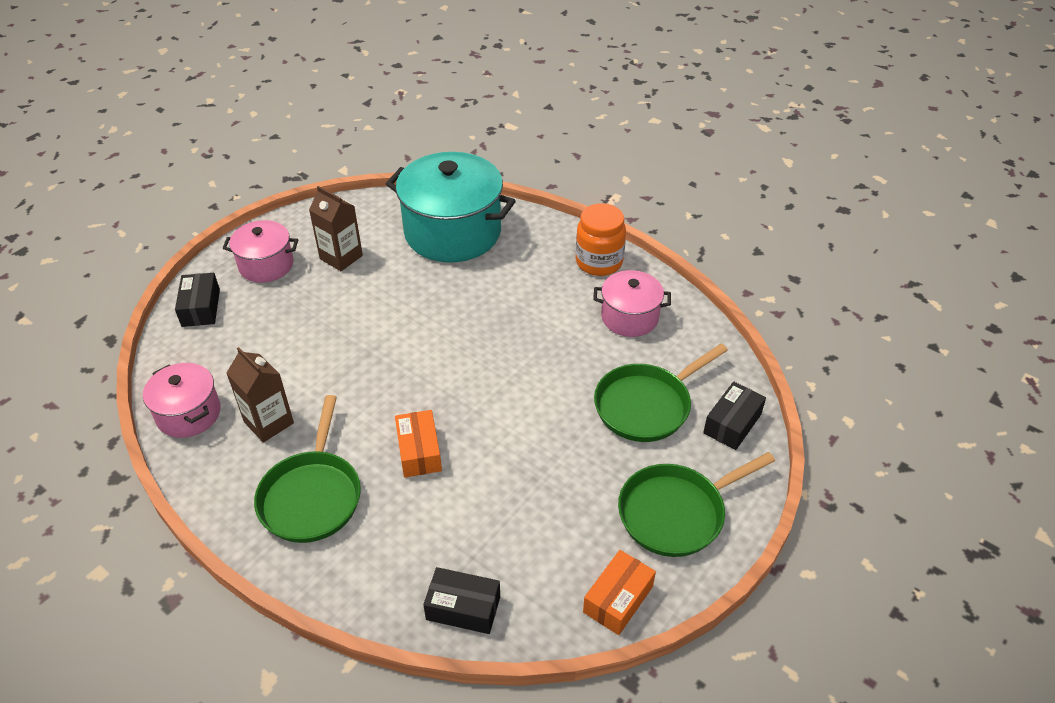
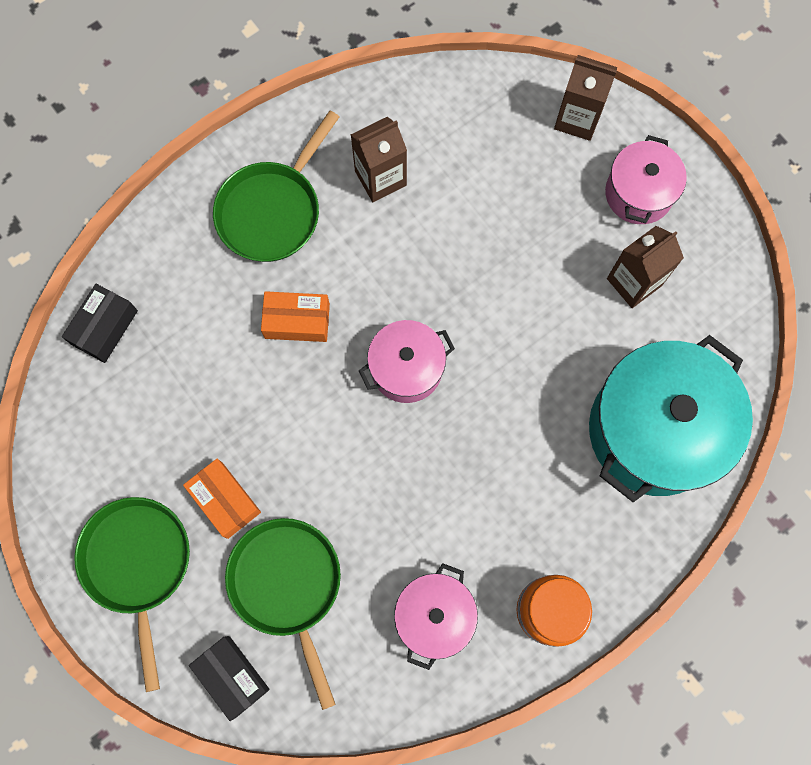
camera: 105 degrees right, 30 degrees up
pink pot [143,363,221,438] -> pink pot moved to [359,320,455,403]
black box [175,273,220,327] -> brown carton [554,55,617,141]
green pan [254,395,361,543] -> green pan turned 75 degrees counterclockwise [213,111,339,262]
orange box [583,550,656,635] -> orange box moved to [183,459,261,539]

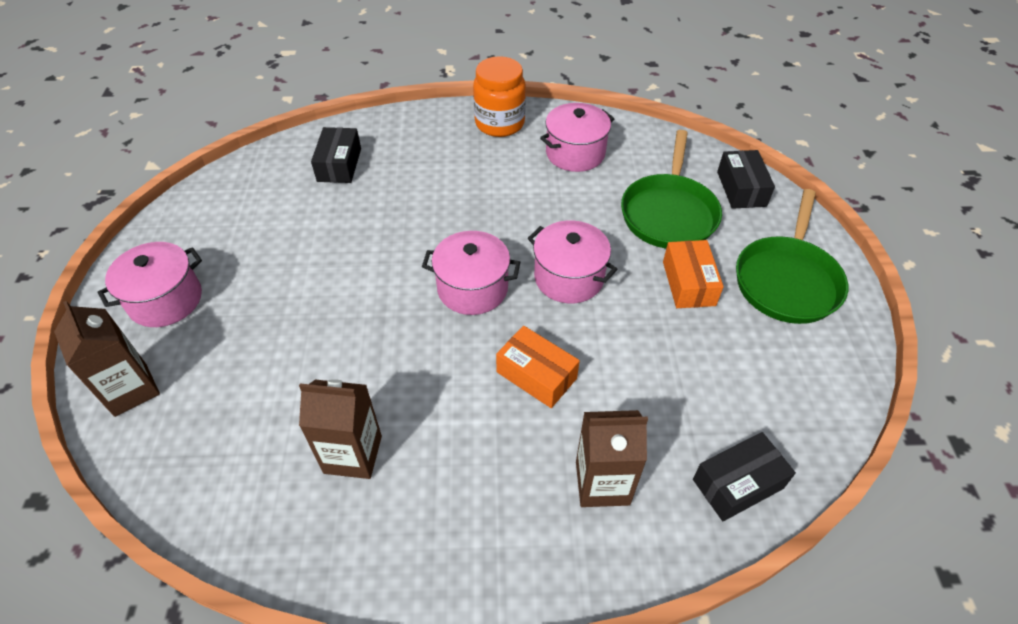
camera: 145 degrees left, 25 degrees down
green pan [213,111,339,262] -> none
turquoise pot [589,335,753,502] -> black box [311,127,361,183]
brown carton [607,226,684,308] -> brown carton moved to [576,410,648,507]
none -> pink pot [528,220,617,303]

